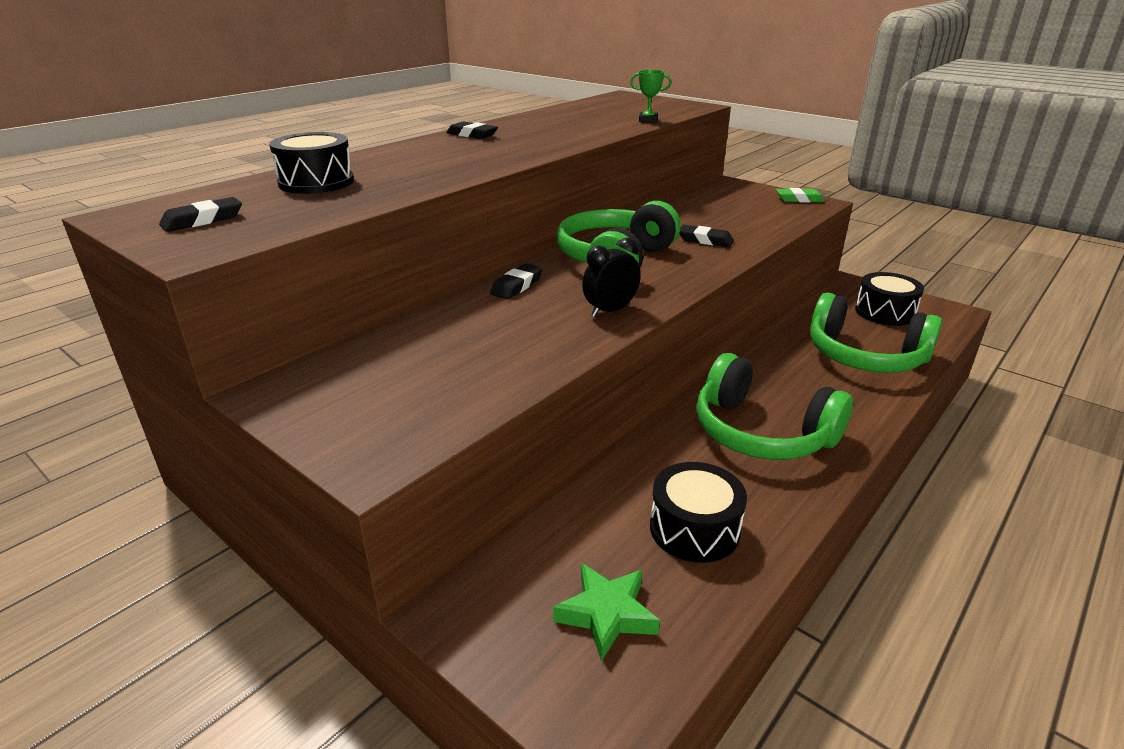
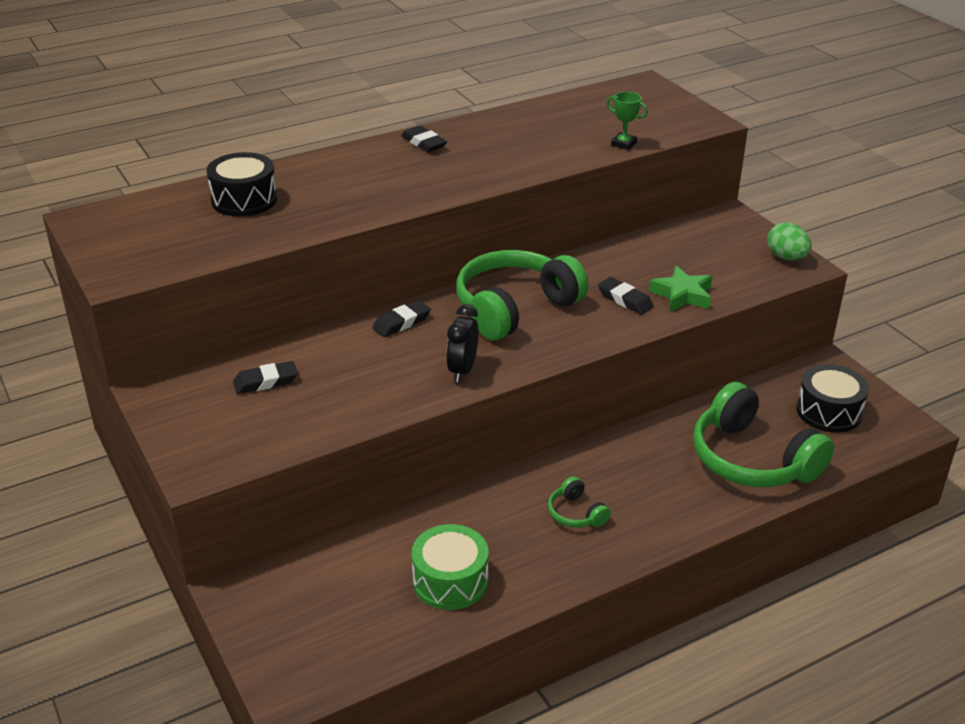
camera: 20 degrees right, 5 degrees up
black eraser [159,197,242,232] -> black eraser moved to [233,361,298,394]
green star [553,563,660,661] -> green star moved to [649,266,712,312]
black clock [582,238,641,317] -> black clock turned 60 degrees counterclockwise [446,304,479,382]
black drum [650,462,747,563] -> green drum [412,524,488,610]
green headphones [696,353,853,460] -> green headphones [548,476,611,528], size x0.44
green eraser [776,188,825,203] -> green egg [767,222,812,260]

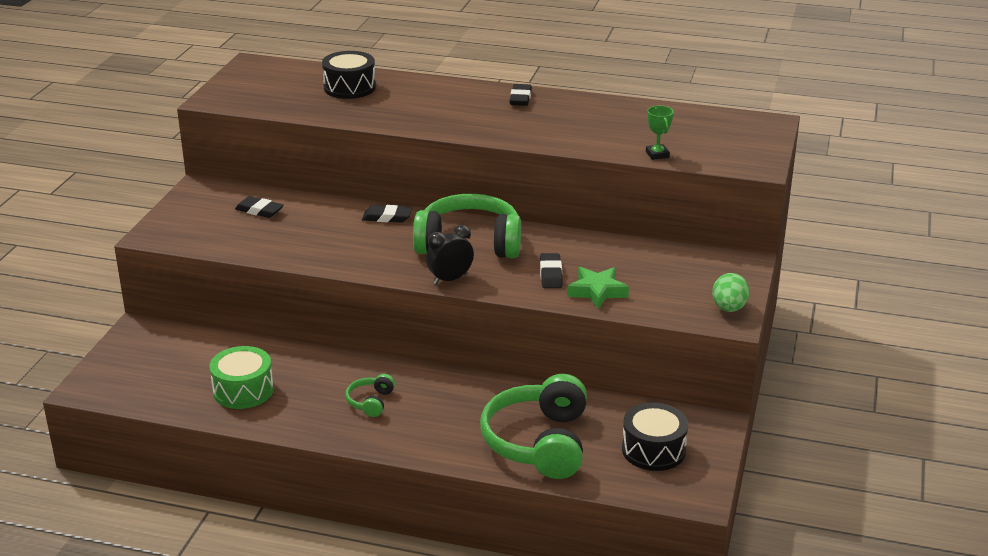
camera: 45 degrees right, 5 degrees down
black clock [446,304,479,382] -> black clock moved to [426,225,474,284]

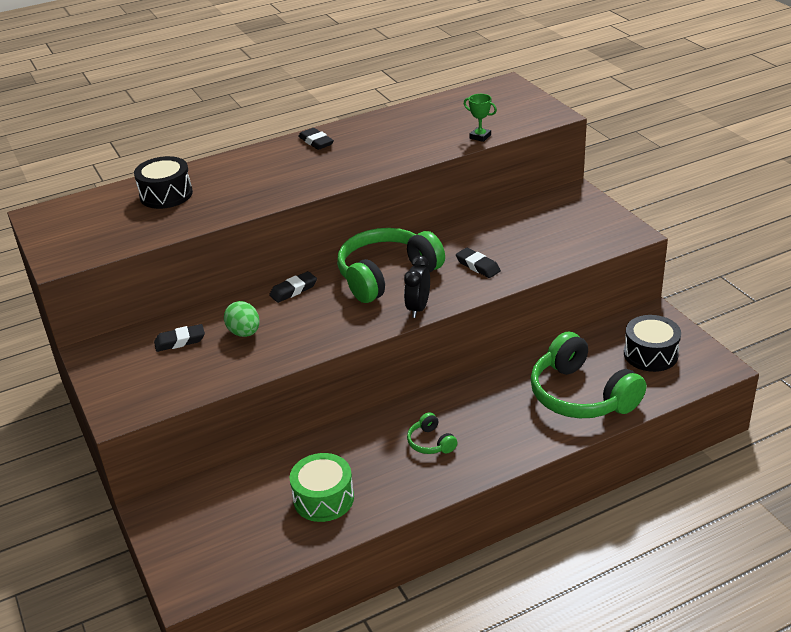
camera: 40 degrees left, 5 degrees up
green star [567,267,629,309] -> none
green egg [712,273,749,312] -> green egg moved to [224,301,260,337]

